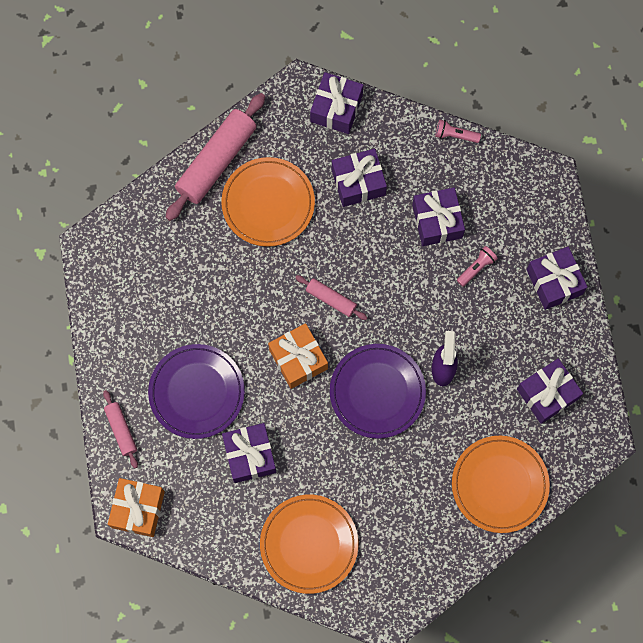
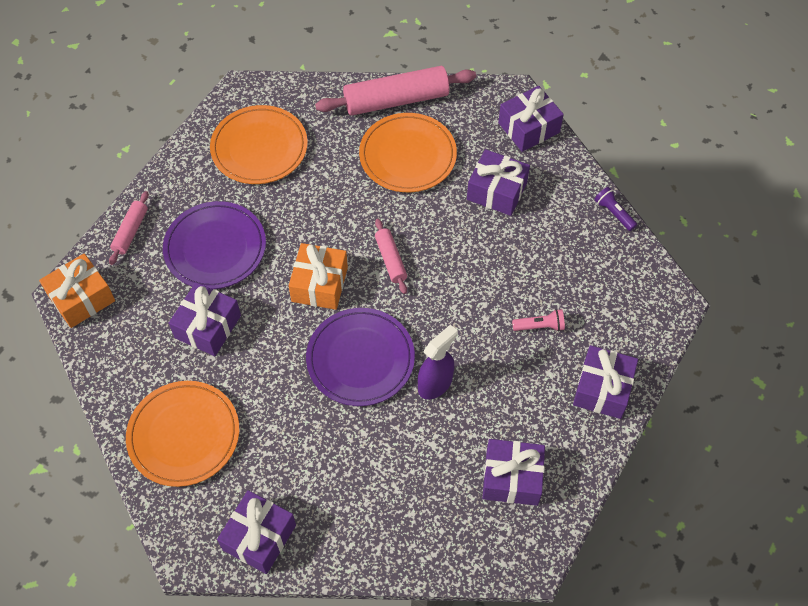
camera: 40 degrees right, 15 degrees down
purple gift [412,188,465,246] -> purple gift moved to [217,490,296,574]
pink flashlight [435,120,481,143] -> purple flashlight [594,187,637,231]
orange plate [452,436,550,533] -> orange plate moved to [210,105,308,184]

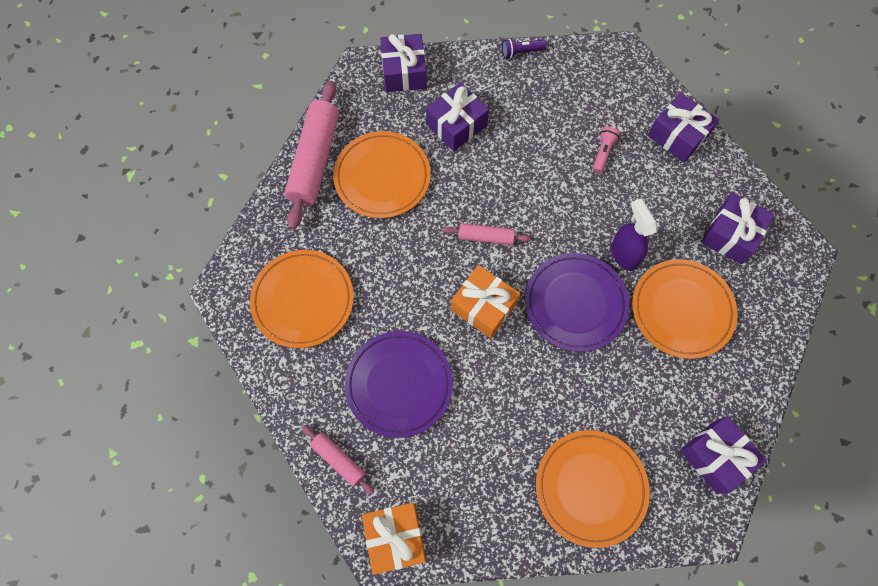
camera: 65 degrees left, 10 degrees up
purple gift [169,282,241,356] -> none
none -> orange plate [632,259,738,359]

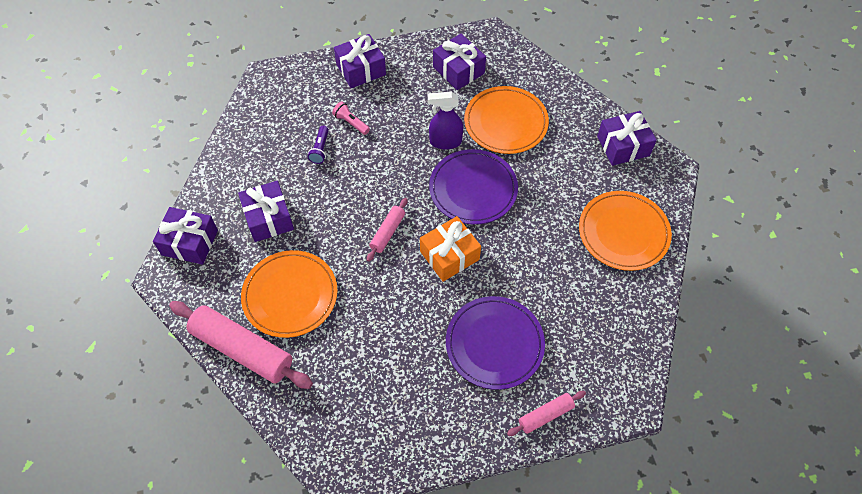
camera: 70 degrees left, 10 degrees down
orange plate [250,250,354,348] -> none
orange gift [362,503,426,575] -> none
purple flashlight [502,39,547,59] -> purple flashlight moved to [308,126,329,164]

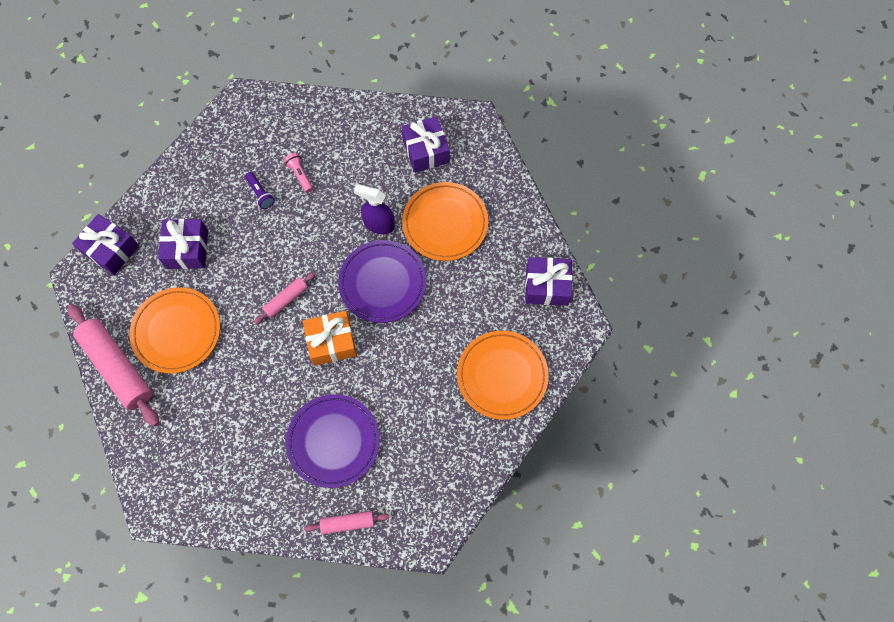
camera: 20 degrees right, 10 degrees up
purple flashlight [308,126,329,164] -> purple flashlight turned 60 degrees counterclockwise [245,172,275,209]
purple gift [334,34,386,88] -> none

